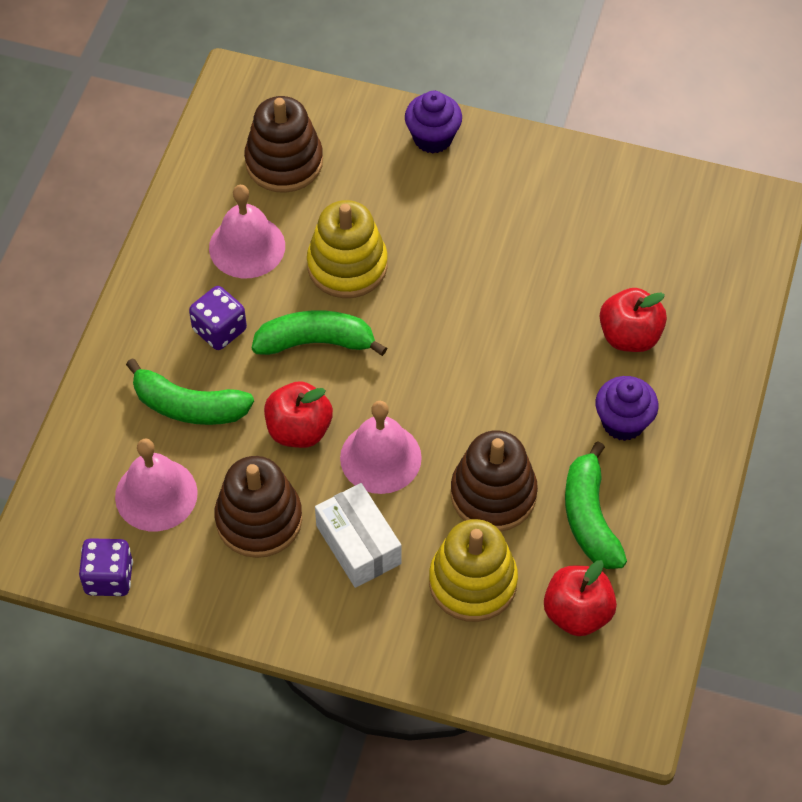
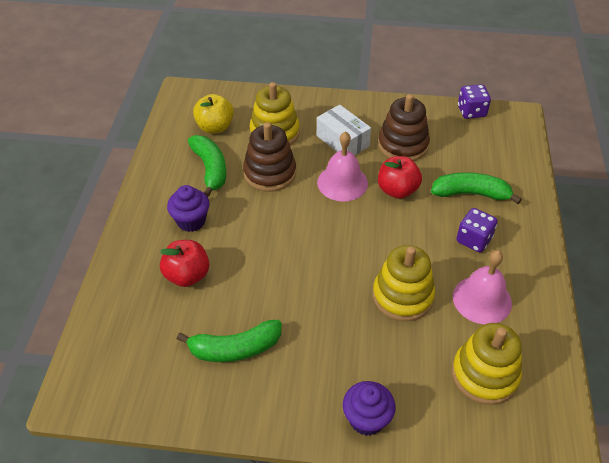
camera: 170 degrees right, 10 degrees down
pink bell [115,439,198,531] -> none
brown stacking toy [244,96,323,193] -> yellow stacking toy [452,323,522,405]
green banana [252,310,387,356] -> green banana moved to [177,320,282,362]
red apple [544,560,617,636] -> yellow apple [193,94,234,133]

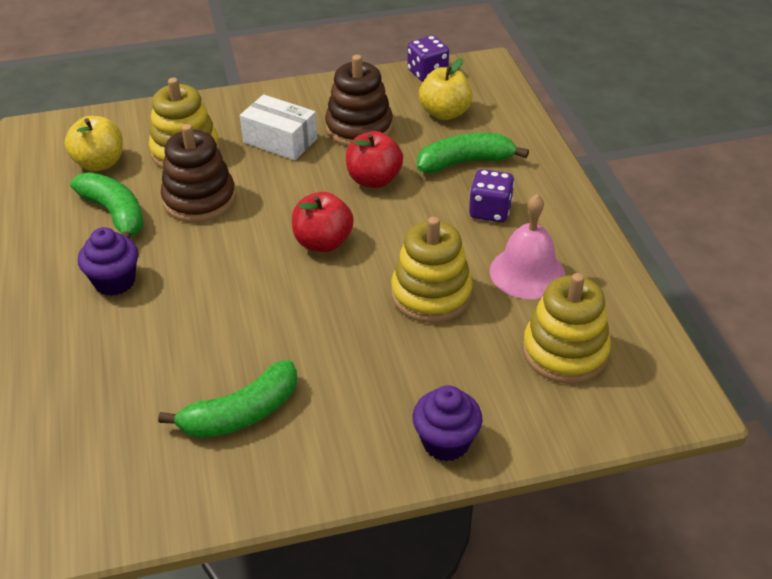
camera: 20 degrees left, 5 degrees down
red apple [160,240,209,287] -> red apple moved to [292,192,354,252]
pink bell [317,131,368,201] -> none
none -> yellow apple [419,58,473,120]

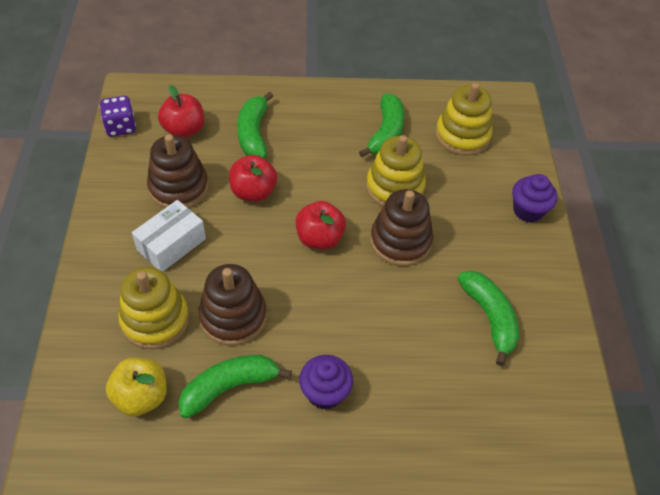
camera: 80 degrees left, 10 degrees up
yellow apple [419,58,473,120] -> red apple [158,85,204,138]
purple dice [469,169,514,222] -> none
pink bell [490,194,565,299] -> green banana [359,94,404,157]
none -> brown stacking toy [370,189,433,266]

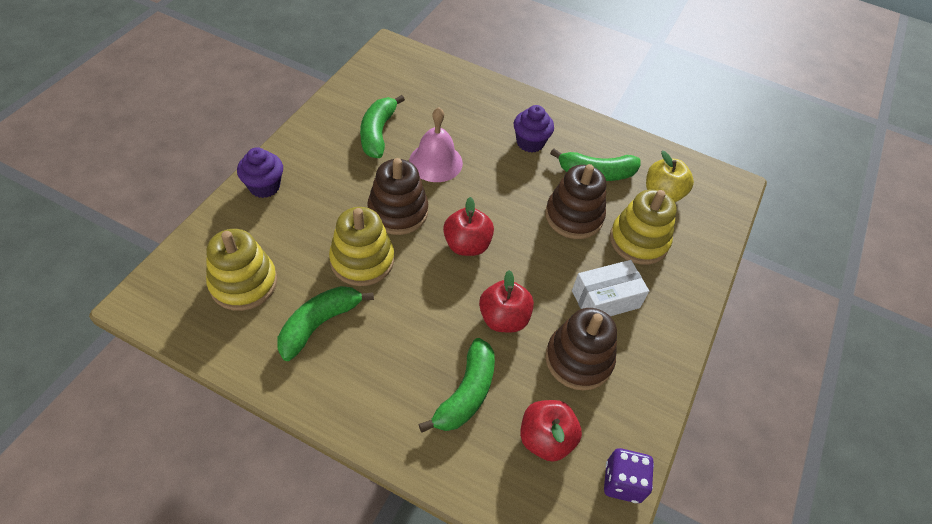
camera: 155 degrees left, 0 degrees up
none -> pink bell [409,107,463,182]

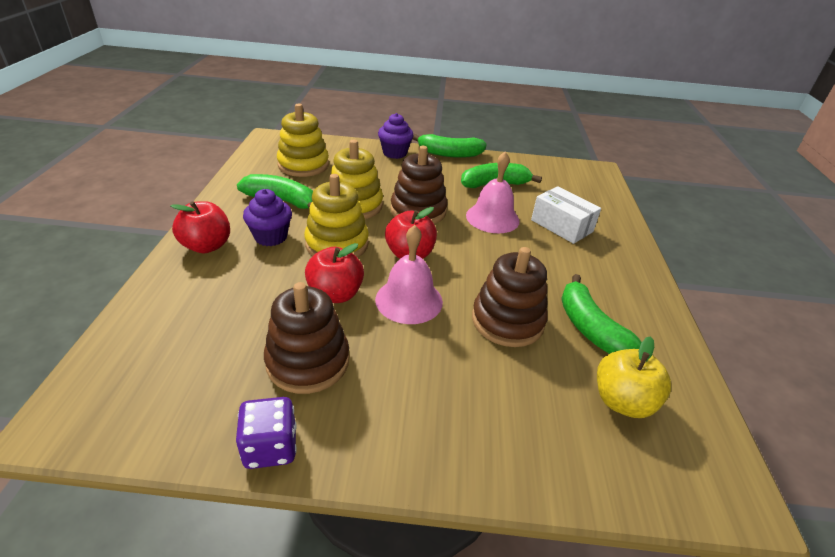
camera: 70 degrees right, 15 degrees down
green banana [419,338,495,433] -> green banana moved to [413,134,487,158]
purple cupcake [514,105,554,153] -> purple cupcake moved to [243,189,292,246]
red apple [520,400,582,462] -> red apple moved to [170,201,230,253]
white box [572,260,649,316] -> white box moved to [531,186,601,244]
purple dice [604,448,654,503] -> purple dice moved to [236,397,297,469]
yellow stacking toy [610,189,676,265] -> yellow stacking toy moved to [304,174,369,258]
none -> pink bell [375,225,443,324]

